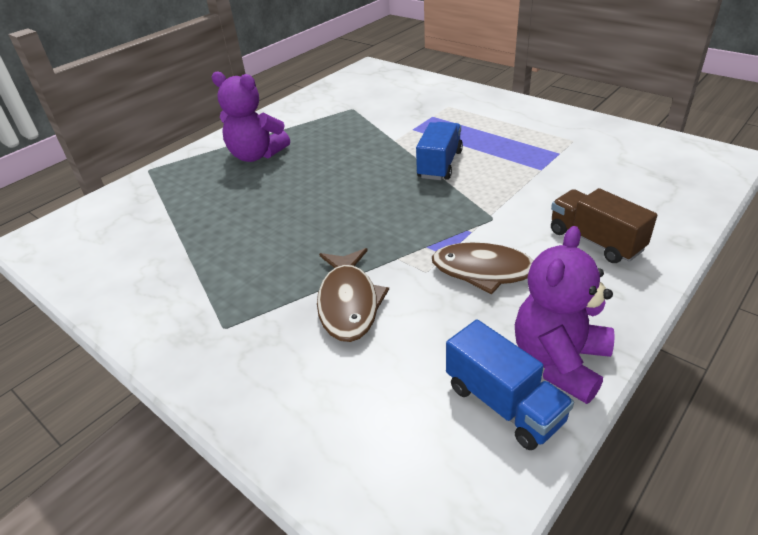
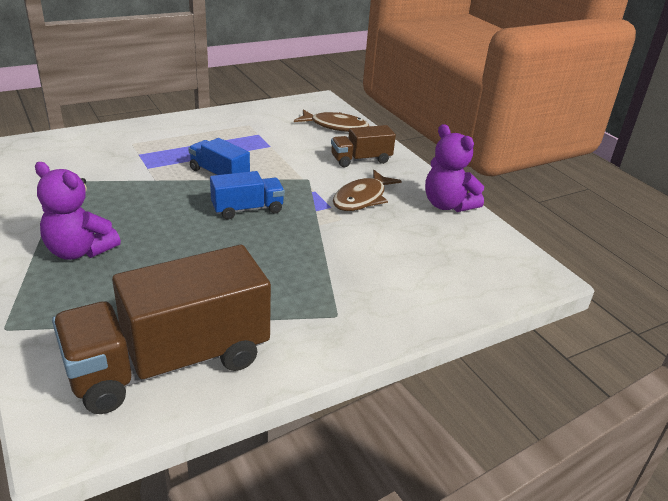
camera: 75 degrees left, 5 degrees down
purple teddy bear [212,71,290,162] -> purple teddy bear turned 75 degrees clockwise [35,162,121,260]
brown fish [317,248,389,342] -> brown fish moved to [294,109,369,132]
blue truck [446,319,574,450] -> blue truck moved to [210,171,285,219]
none -> brown truck [52,245,271,414]

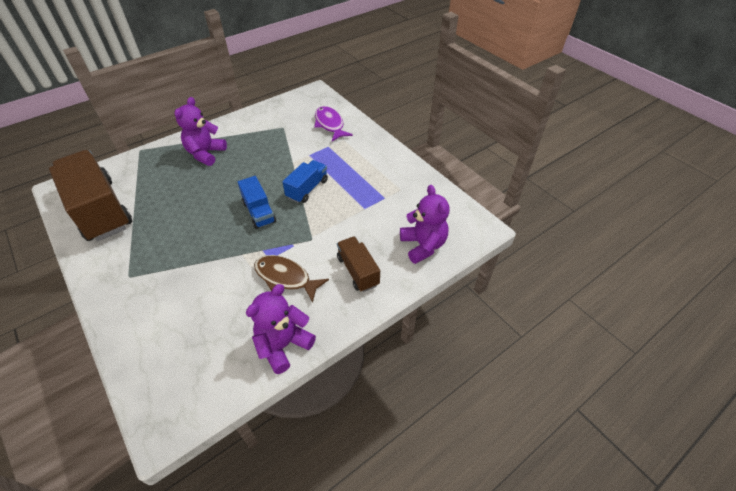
camera: 85 degrees right, 15 degrees up
brown fish [294,109,369,132] -> purple teddy bear [400,185,449,264]
none -> purple fish [314,106,353,141]

